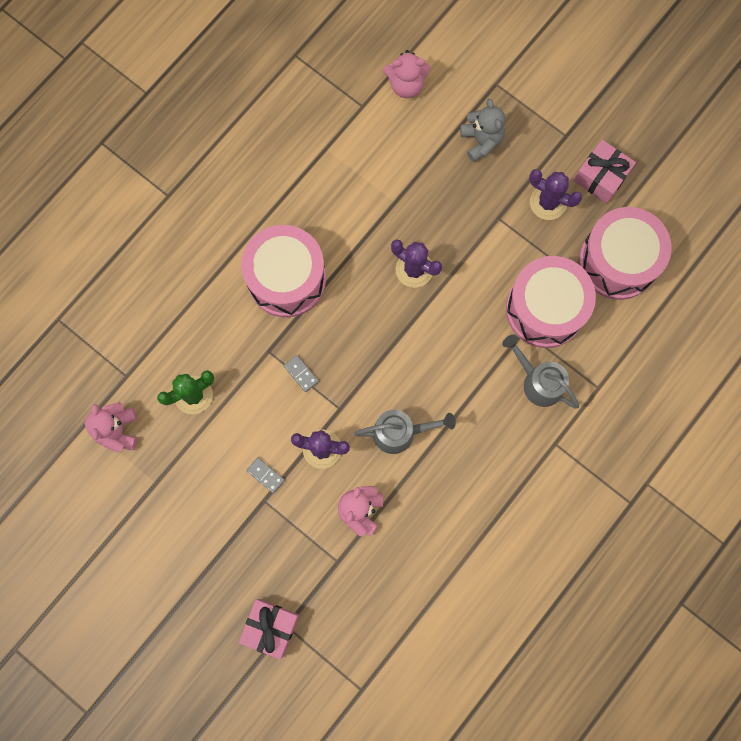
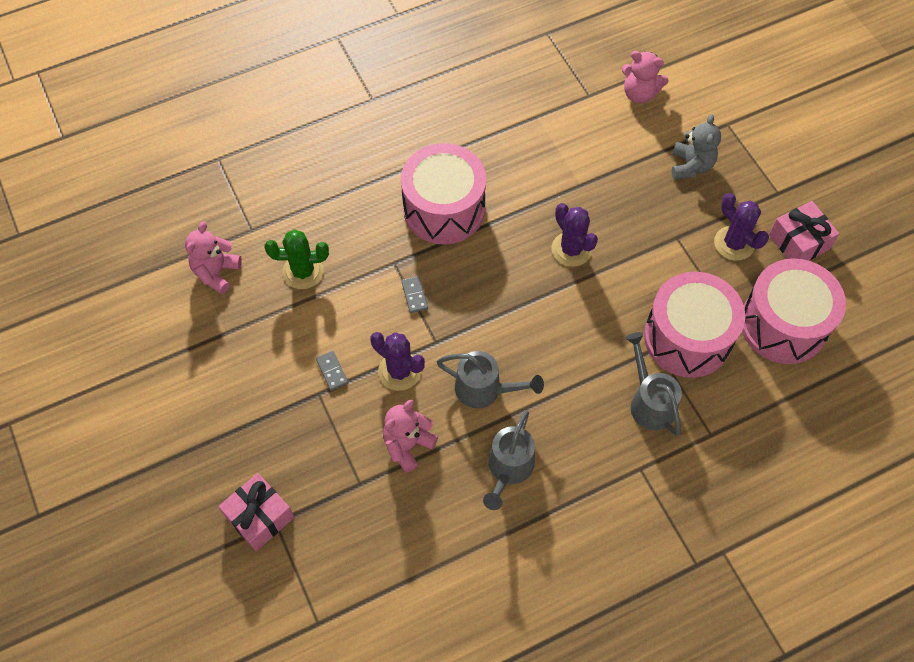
camera: 25 degrees right, 15 degrees down
none -> grey watering can [483,410,535,510]

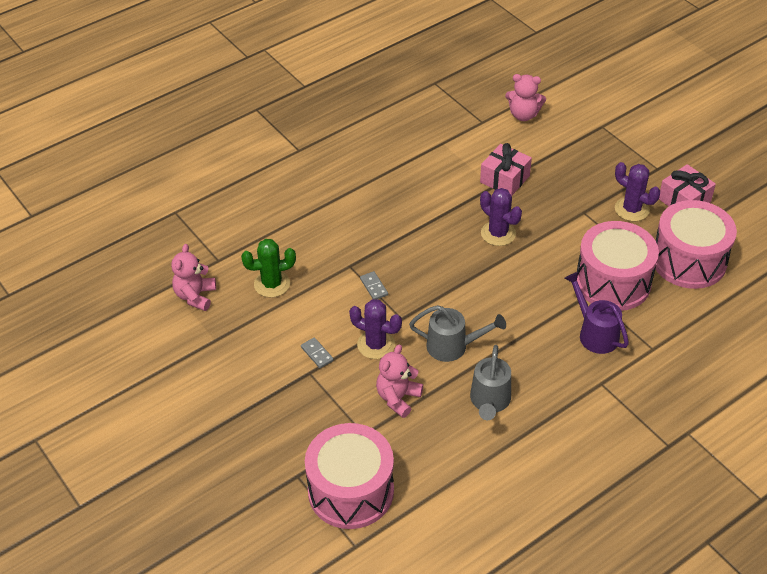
camera: 10 degrees left, 15 degrees down
pink gift [218,473,294,551] -> pink gift moved to [480,143,532,196]
pink drum [401,143,486,245] -> pink drum moved to [305,423,394,529]
grey watering can [625,332,682,436] -> purple watering can [564,272,629,354]
grey teddy bear [672,114,721,180] -> none

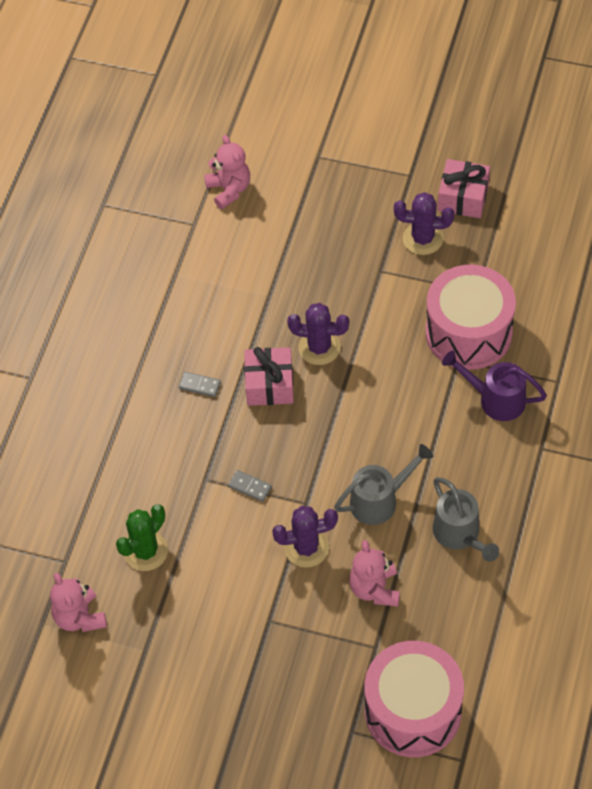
camera: 35 degrees left, 10 degrees up
grey domino [301,337,334,368] -> grey domino moved to [179,372,221,397]
pink gift [480,143,532,196] -> pink gift moved to [244,347,294,406]
pink teddy bear [505,74,546,121] -> pink teddy bear turned 90 degrees counterclockwise [204,135,250,209]
pink drum [655,200,737,289] -> none

